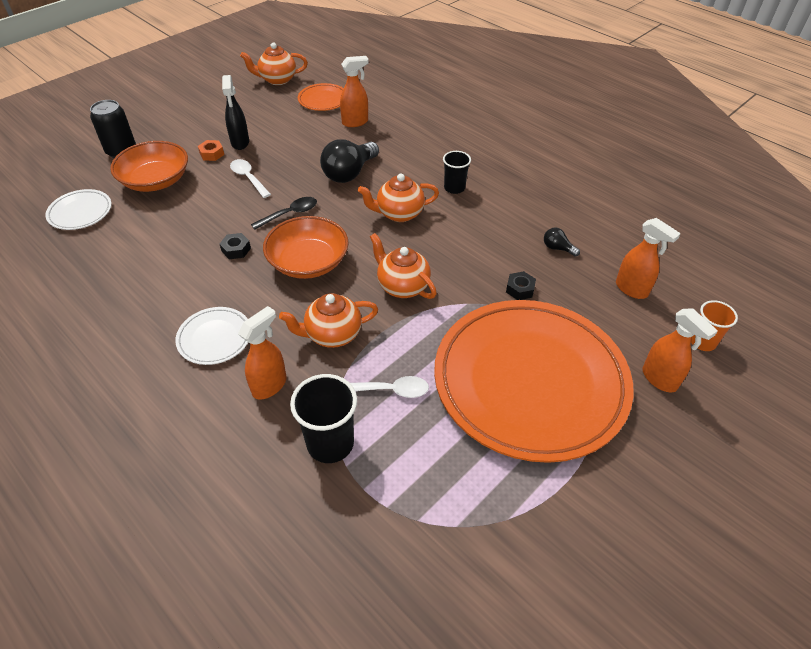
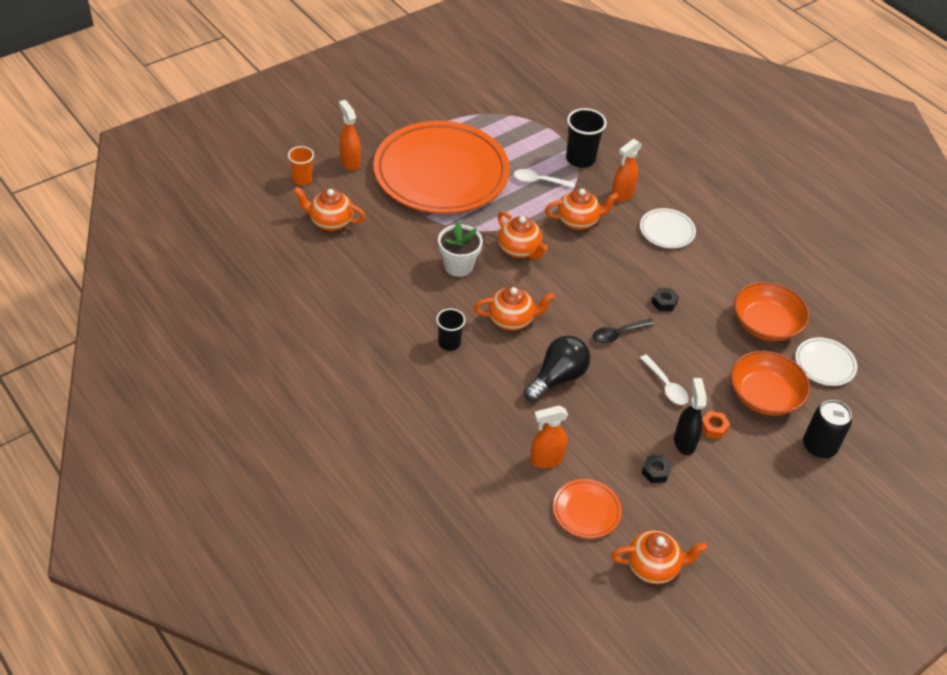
camera: 175 degrees left, 0 degrees up
orange bowl [263,216,349,279] -> orange bowl moved to [734,282,809,341]
black nut [506,271,536,300] -> black nut moved to [642,455,672,483]
black light bulb [544,228,580,257] -> none
orange spray bottle [616,218,681,299] -> orange teapot [293,187,366,231]
none -> white flower pot [438,221,483,277]

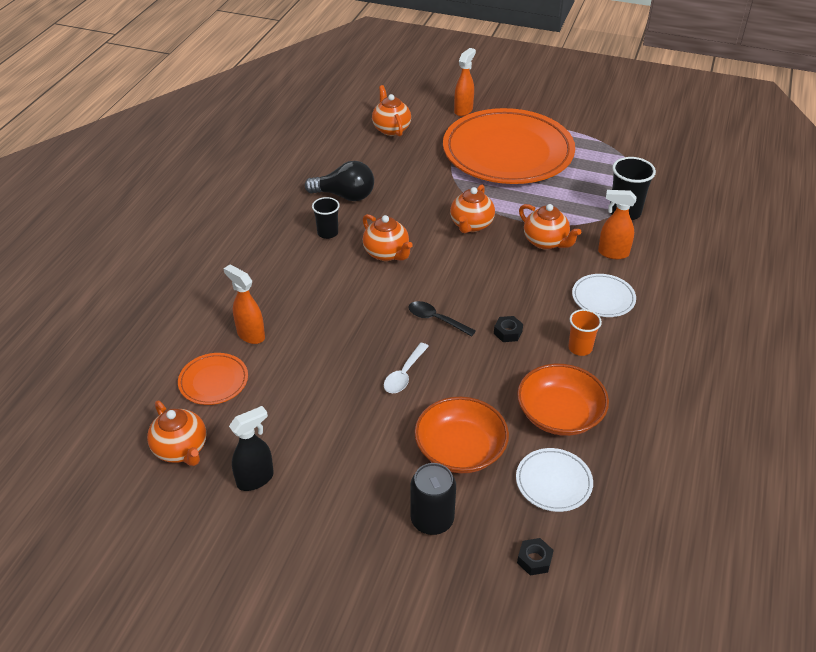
camera: 60 degrees right, 5 degrees down
orange cup [288,146,314,185] -> orange cup moved to [568,309,602,356]
white flower pot [438,221,483,277] -> none
white spoon [514,169,575,188] -> none
black light bulb [524,336,591,402] -> black light bulb moved to [305,161,374,201]
black nut [642,455,672,483] -> black nut moved to [517,538,554,576]
black spray bottle [674,378,707,455] -> black spray bottle moved to [229,406,274,491]
orange nut [702,411,730,439] -> none

